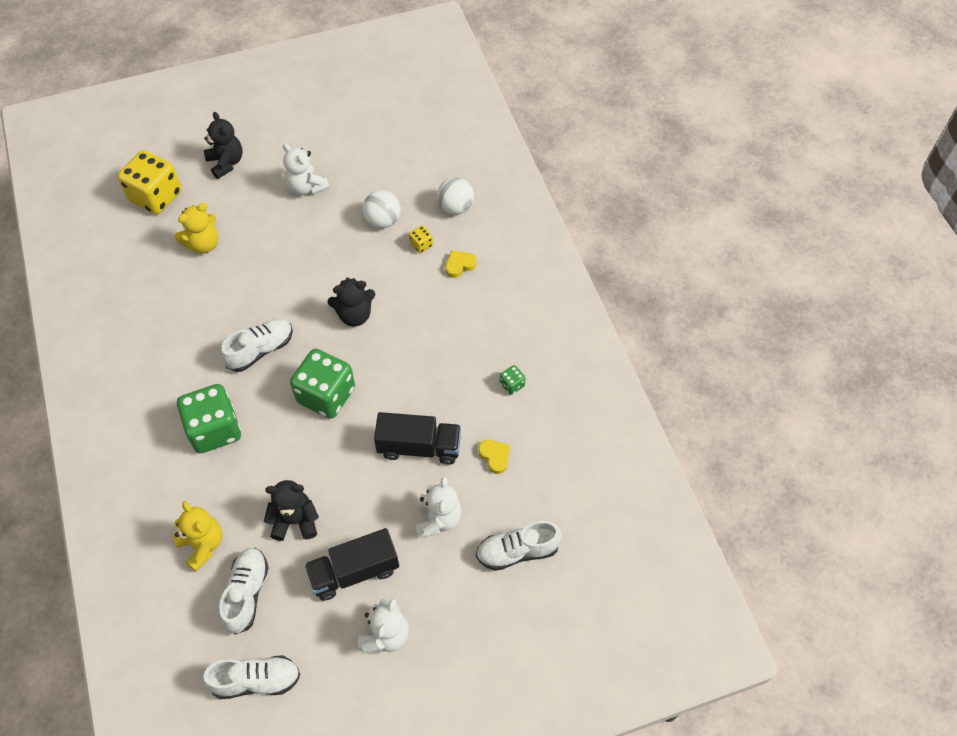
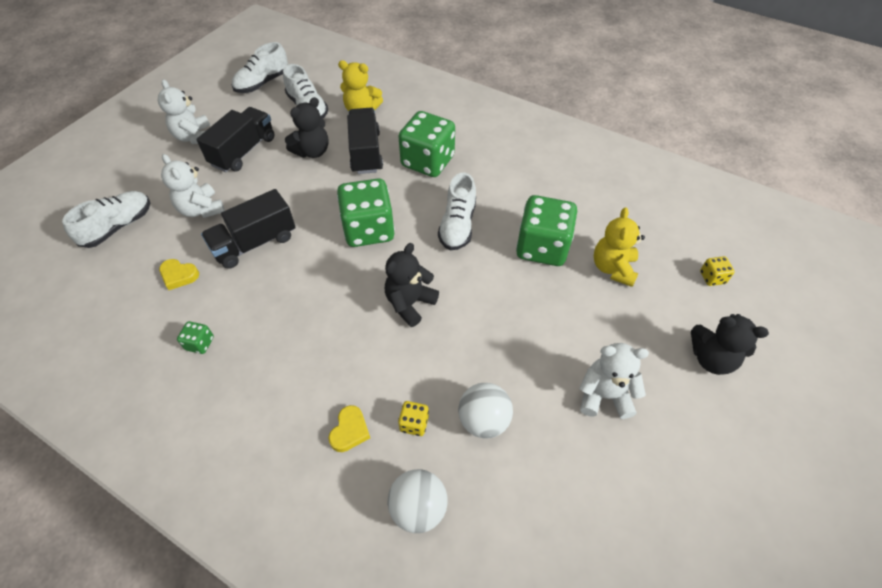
camera: 140 degrees right, 5 degrees down
yellow dice [118,150,182,214] -> yellow dice [700,256,735,286], size x0.42
none -> black truck [347,108,383,174]
none -> green dice [516,195,577,266]

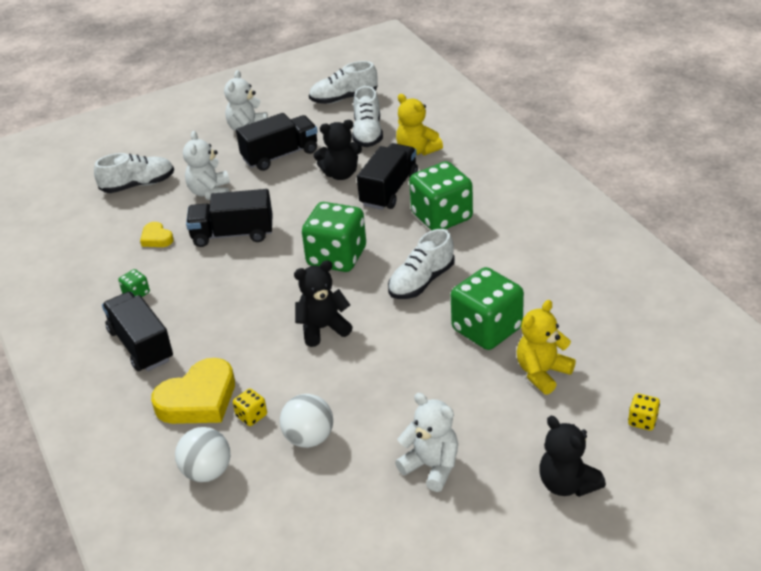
camera: 35 degrees right, 15 degrees down
yellow heart [328,405,370,452] -> yellow heart [151,358,235,424], size x1.99
none -> black truck [102,291,173,371]

